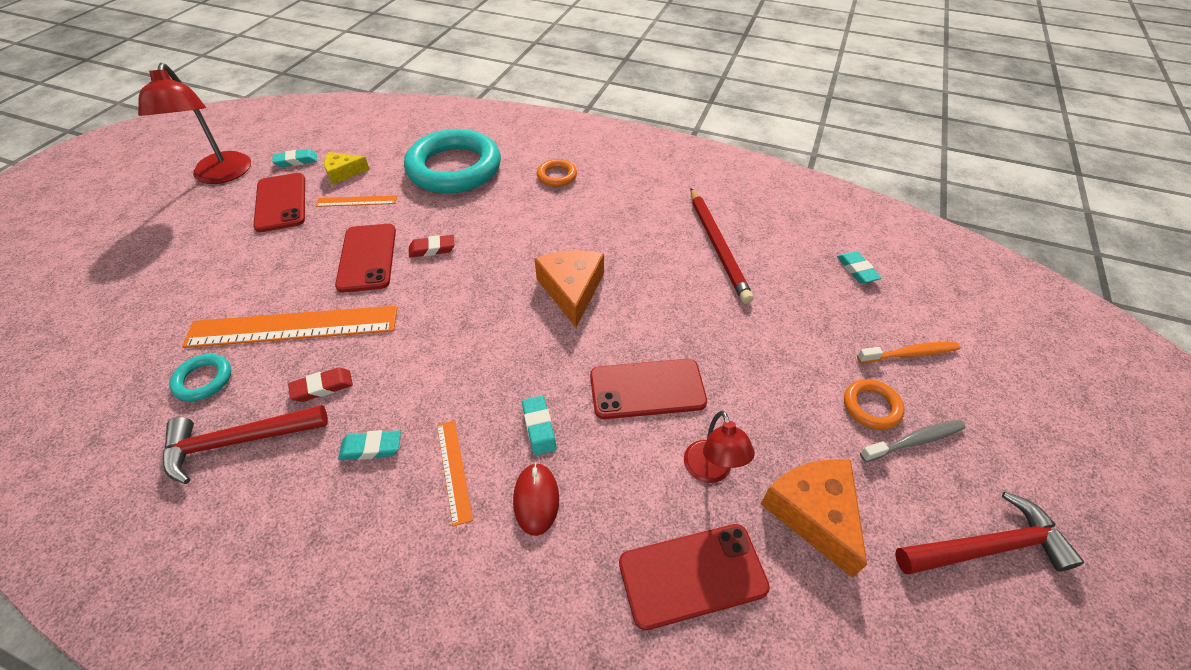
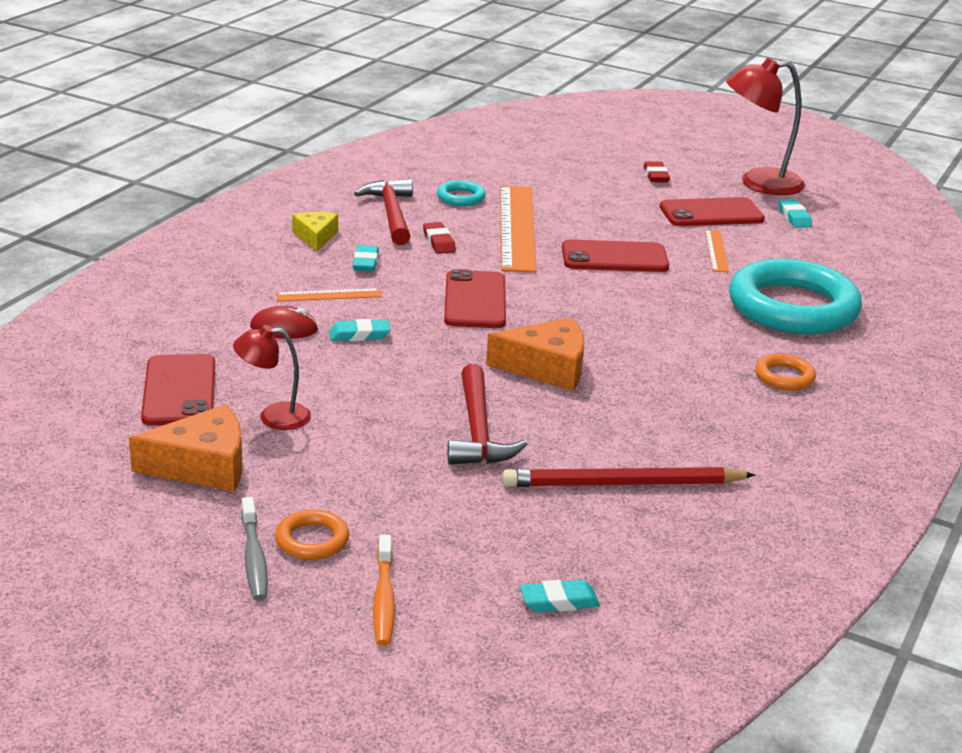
camera: 95 degrees right, 20 degrees down
yellow cheese [324,152,370,185] -> yellow cheese moved to [292,212,338,251]
red eraser [409,235,455,258] -> red eraser moved to [643,161,670,182]
red phone [590,359,707,419] -> red phone moved to [444,269,506,328]
red hammer [895,492,1084,574] -> red hammer moved to [447,364,527,465]

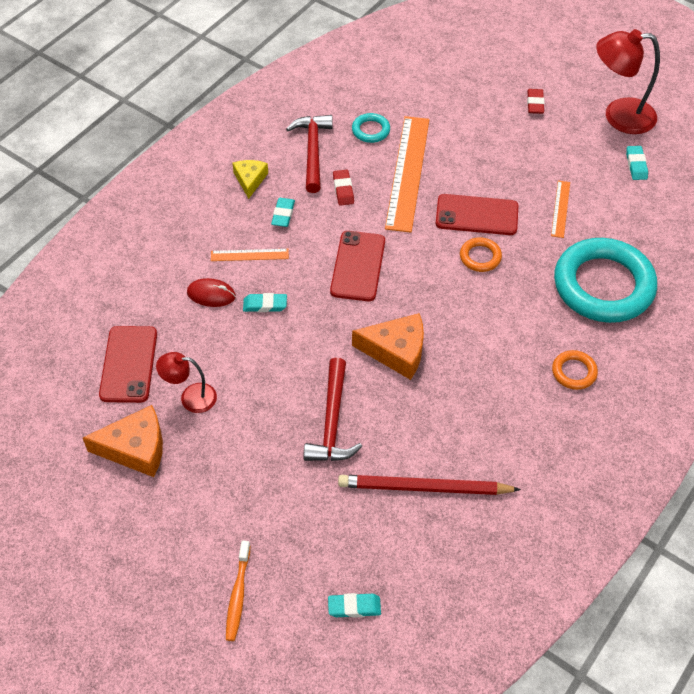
camera: 10 degrees right, 25 degrees up
grey toothbrush [241,497,268,601] -> none
orange ring [275,509,349,560] -> orange ring moved to [460,237,502,272]
red phone [660,197,765,226] -> none

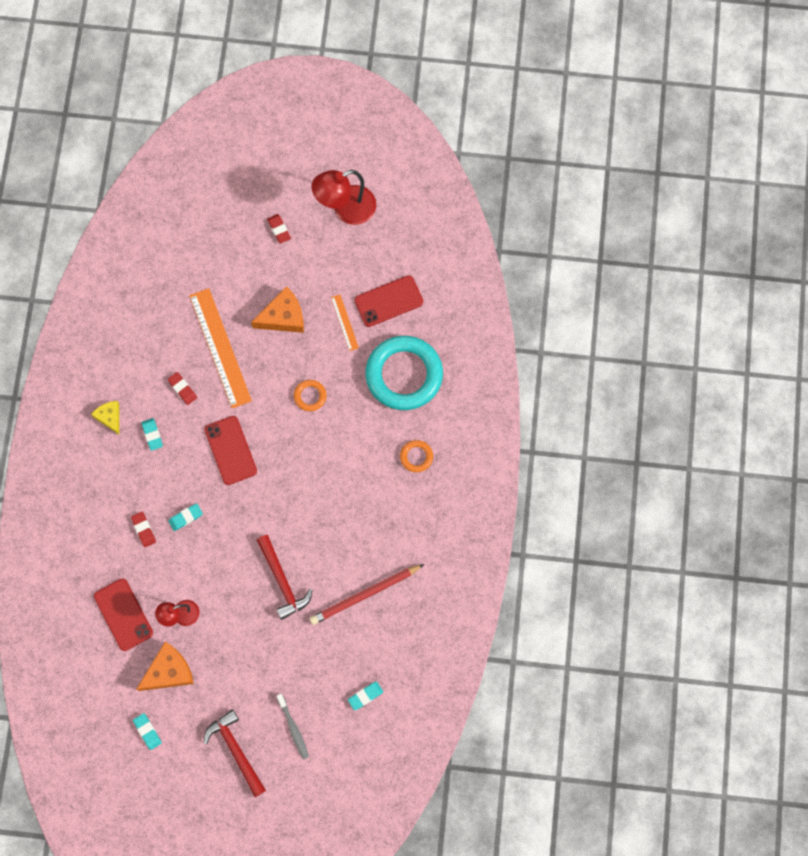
camera: 30 degrees left, 20 degrees up
red mouse [187,278,236,307] -> red eraser [131,512,156,547]
orange ruler [211,249,289,261] -> none
orange toothbrush [226,540,251,641] -> grey toothbrush [277,694,309,760]
red hammer [286,115,333,193] -> red hammer moved to [204,709,266,797]
turquoise ring [352,113,390,143] -> none
orange cheese [352,313,424,380] -> orange cheese moved to [251,286,304,333]
red phone [436,194,518,235] -> red phone moved to [354,275,423,327]
turquoise eraser [626,146,648,180] -> turquoise eraser moved to [133,713,162,750]

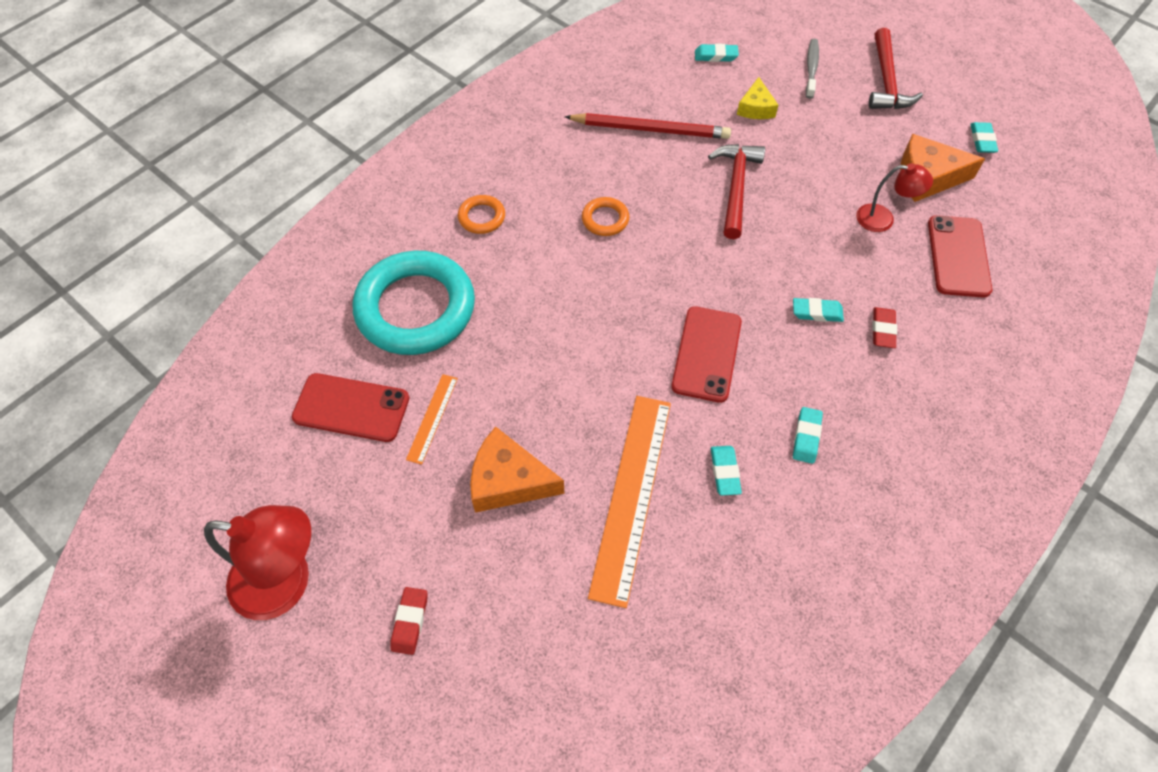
camera: 145 degrees left, 15 degrees down
yellow cheese [91,401,119,434] -> yellow cheese moved to [737,77,778,119]
red eraser [168,372,197,405] -> turquoise eraser [711,446,742,496]
orange ring [294,380,327,411] -> orange ring moved to [582,197,629,236]

